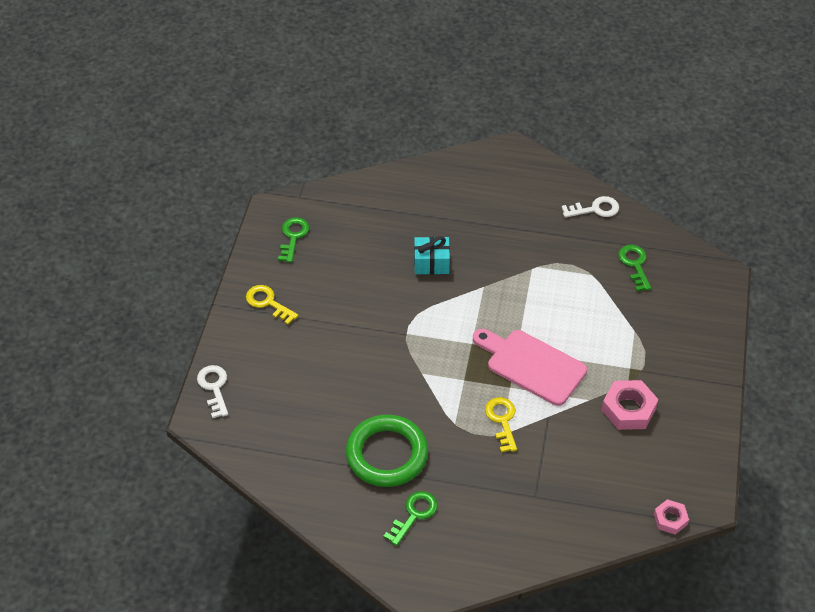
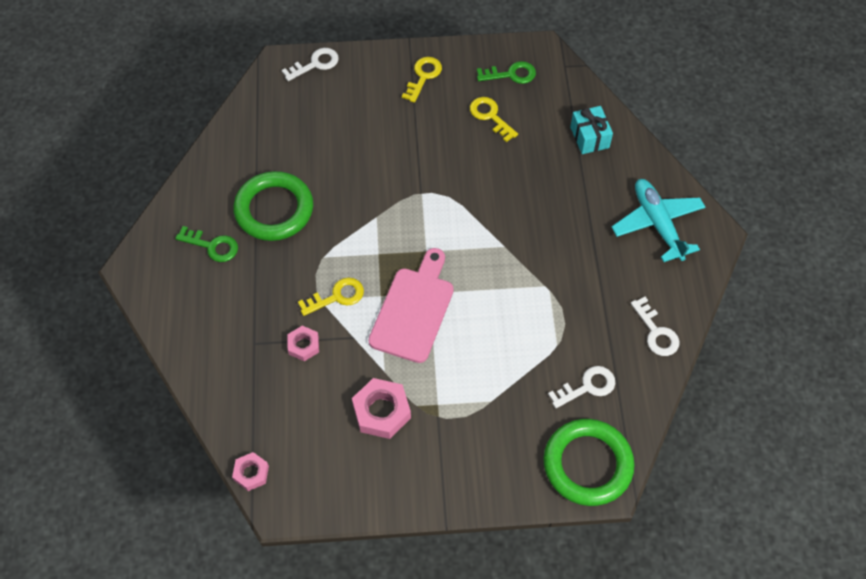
camera: 75 degrees right, 10 degrees up
turquoise gift [414,236,450,274] -> turquoise gift moved to [570,106,613,154]
green key [618,245,651,291] -> white key [548,366,615,408]
none -> pink nut [287,326,319,361]
none -> yellow key [470,97,518,142]
none -> green ring [543,419,635,506]
none -> turquoise plane [612,179,705,262]

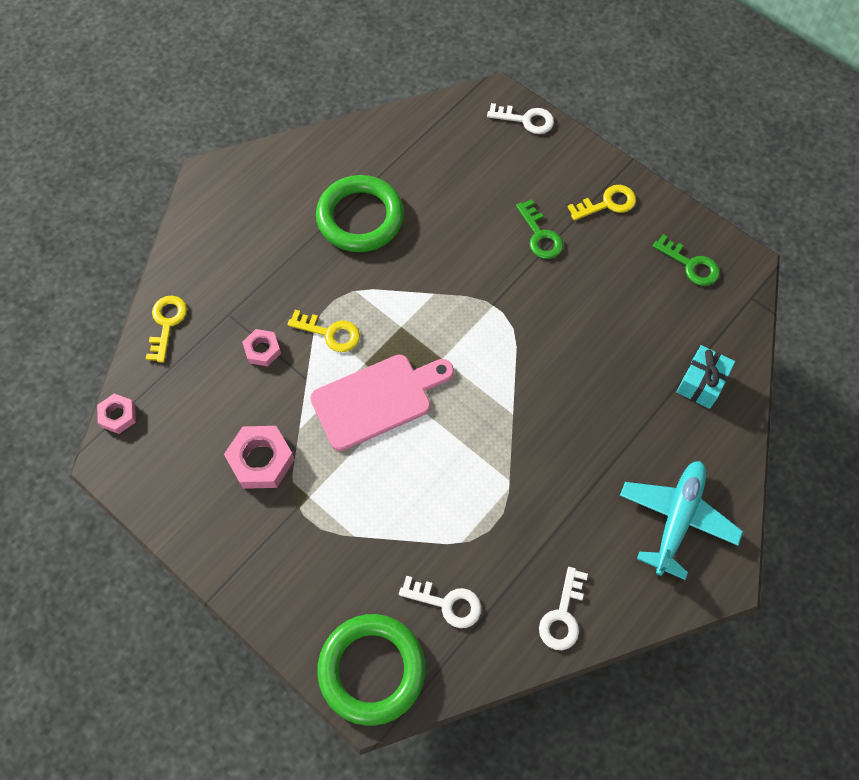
camera: 45 degrees right, 5 degrees up
green key [175,226,238,262] -> green key moved to [516,199,563,259]
yellow key [470,97,518,142] -> yellow key moved to [146,296,187,363]

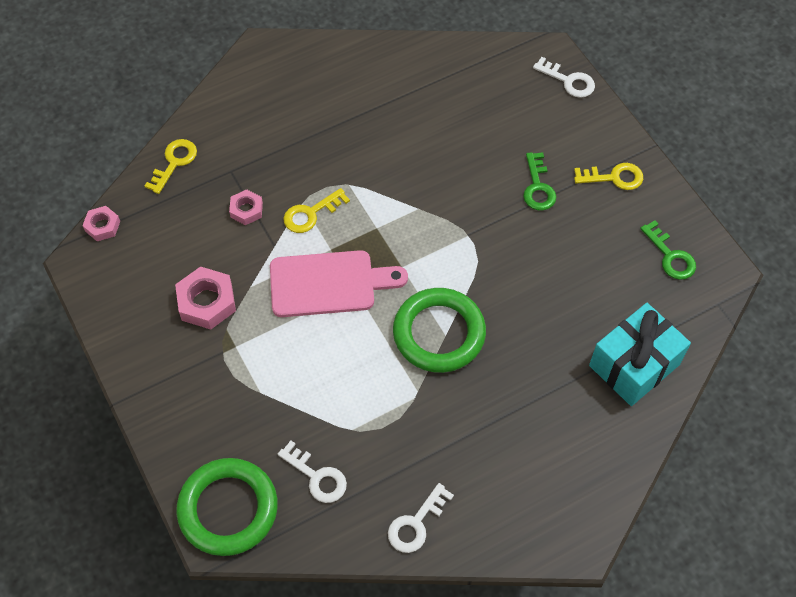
camera: 20 degrees right, 5 degrees down
yellow key [287,310,360,352] -> yellow key turned 105 degrees clockwise [283,188,350,233]
green ring [316,175,404,252] -> green ring moved to [393,288,486,373]
turquoise plane [620,461,743,580] -> none
turquoise gift [676,345,735,409] -> turquoise gift [589,303,691,406], size x1.63

